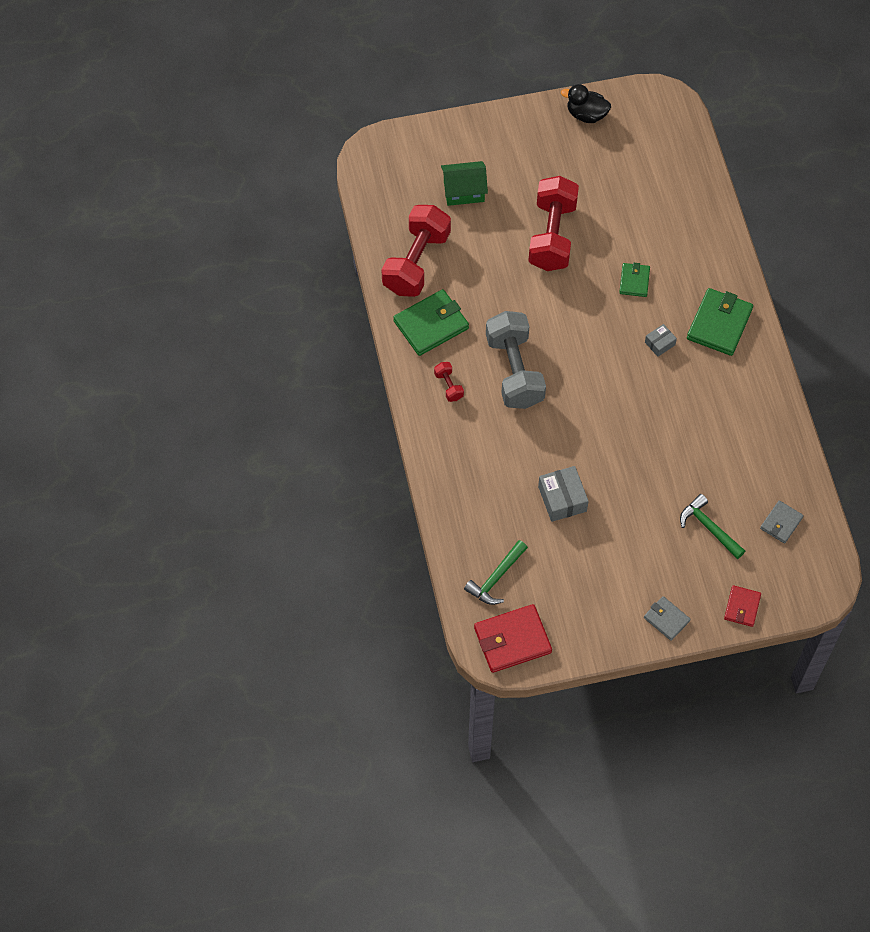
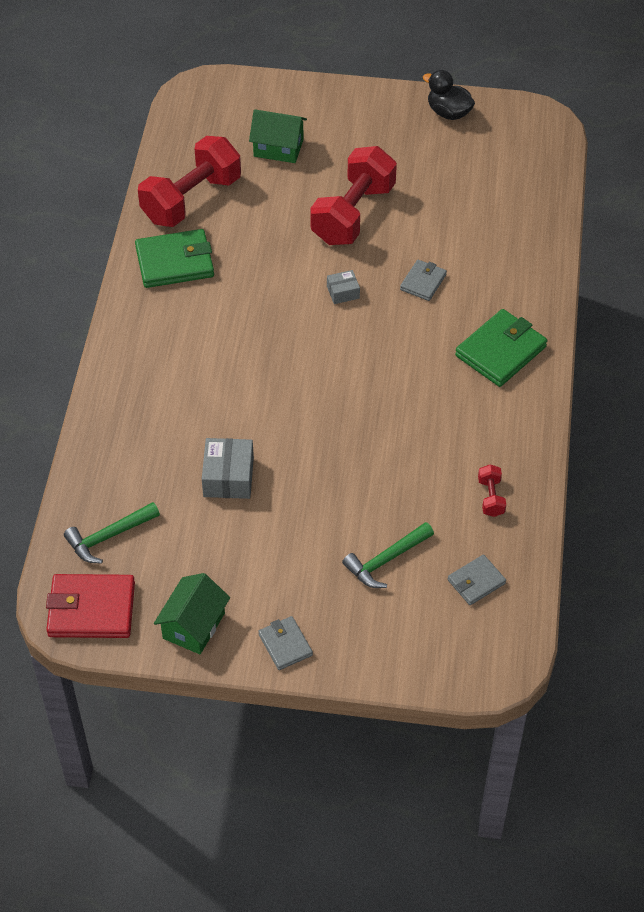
camera: 20 degrees right, 10 degrees down
red dumbbell [434,362,464,402] -> red dumbbell moved to [478,464,506,517]
grey dumbbell [486,311,546,409] -> none
green wallet [619,263,650,297] -> grey wallet [400,260,447,301]
grey box [645,324,677,357] -> grey box moved to [327,270,360,304]
green hammer [680,494,745,559] -> green hammer turned 105 degrees counterclockwise [342,522,434,588]
red wallet [724,585,761,627] -> none
none -> green house [154,573,230,654]

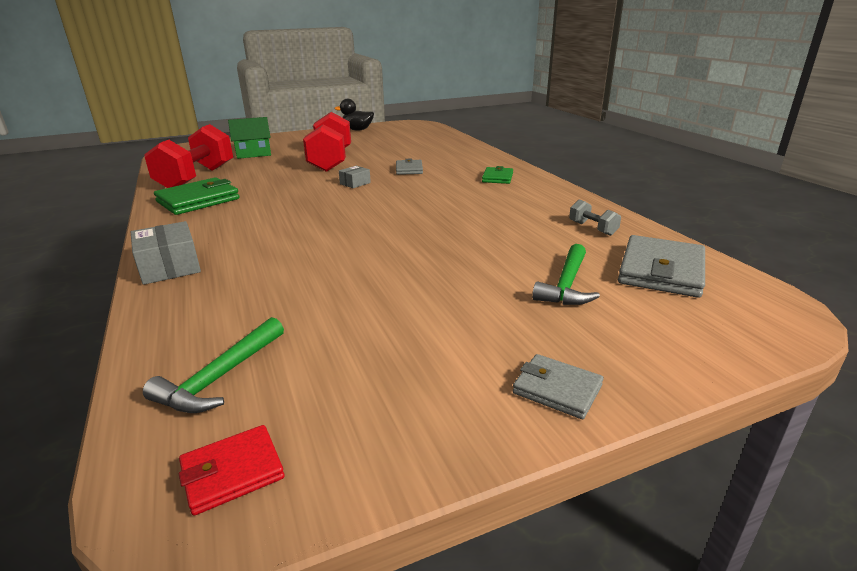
camera: 30 degrees left, 25 degrees down
red wallet [46,574,135,638] -> red wallet [179,425,285,516], size x0.57
green house [154,573,230,654] -> none
grey box [202,438,254,499] -> grey box moved to [131,221,201,285]
grey wallet [448,555,506,605] -> grey wallet [618,235,705,298], size x1.76
green wallet [455,309,547,387] -> green wallet [482,166,513,184], size x0.57
red dumbbell [478,464,506,517] -> grey dumbbell [569,199,621,236]

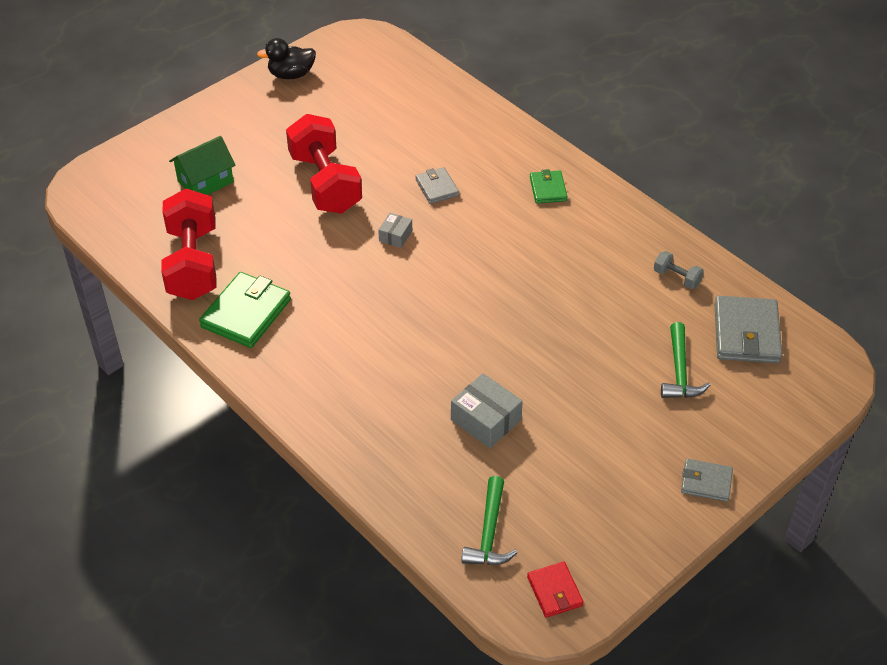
camera: 20 degrees left, 20 degrees up
grey box [131,221,201,285] -> grey box moved to [451,373,523,448]
red wallet [179,425,285,516] -> red wallet turned 60 degrees counterclockwise [527,562,584,618]

